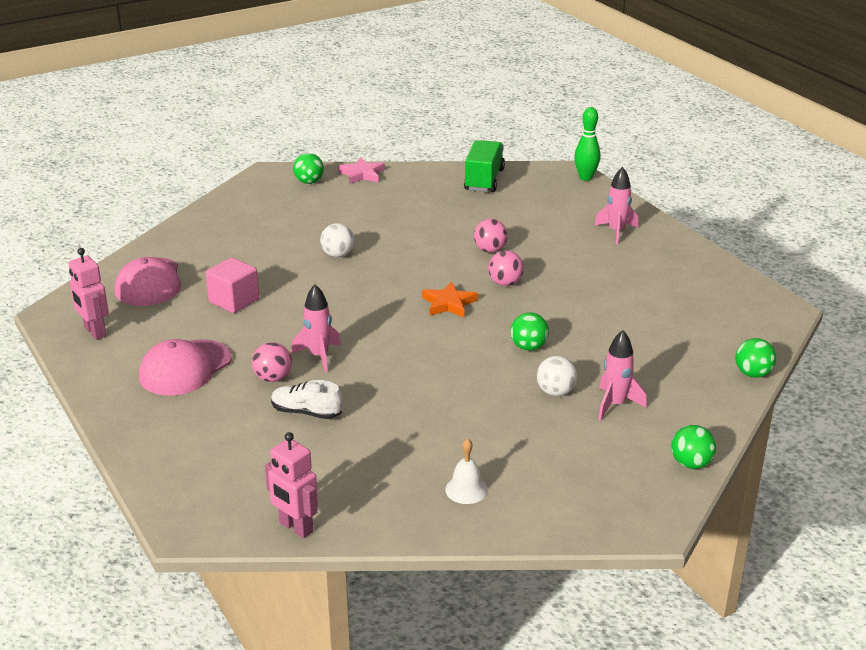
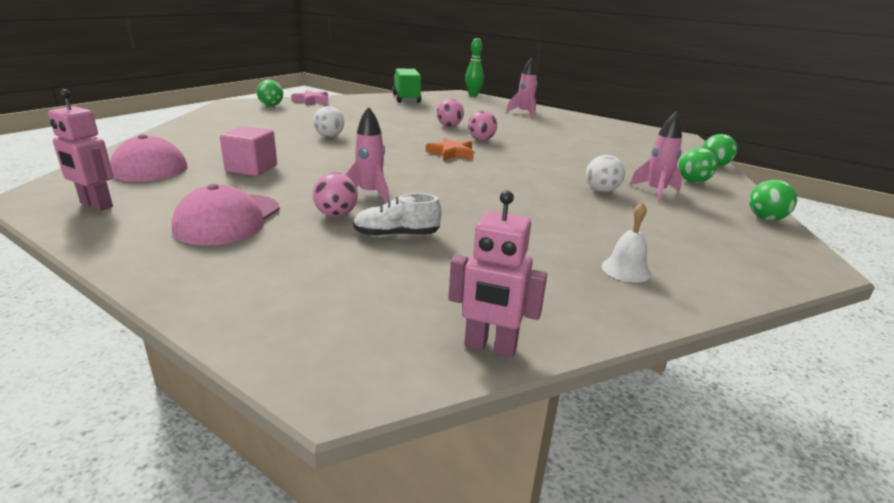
camera: 25 degrees left, 5 degrees down
green ball [511,312,549,351] -> green ball moved to [679,148,717,183]

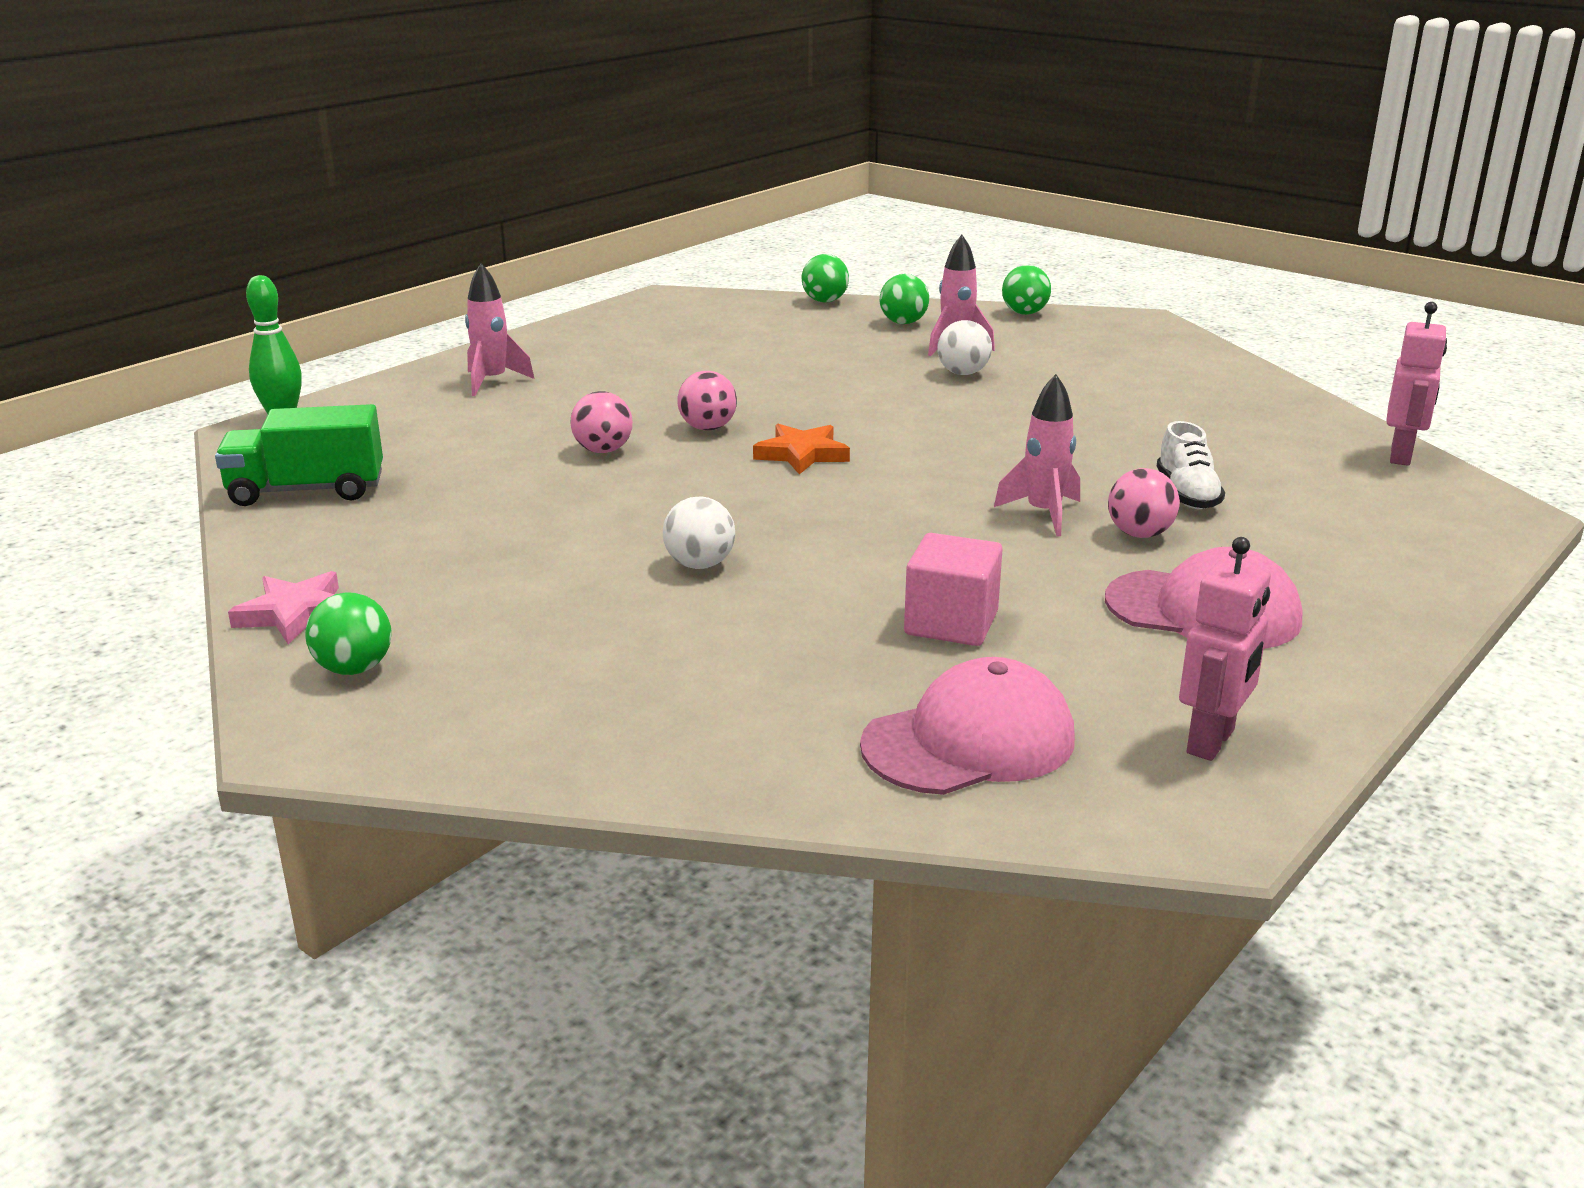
camera: 85 degrees left, 0 degrees up
white bell [602,202,651,283] -> none

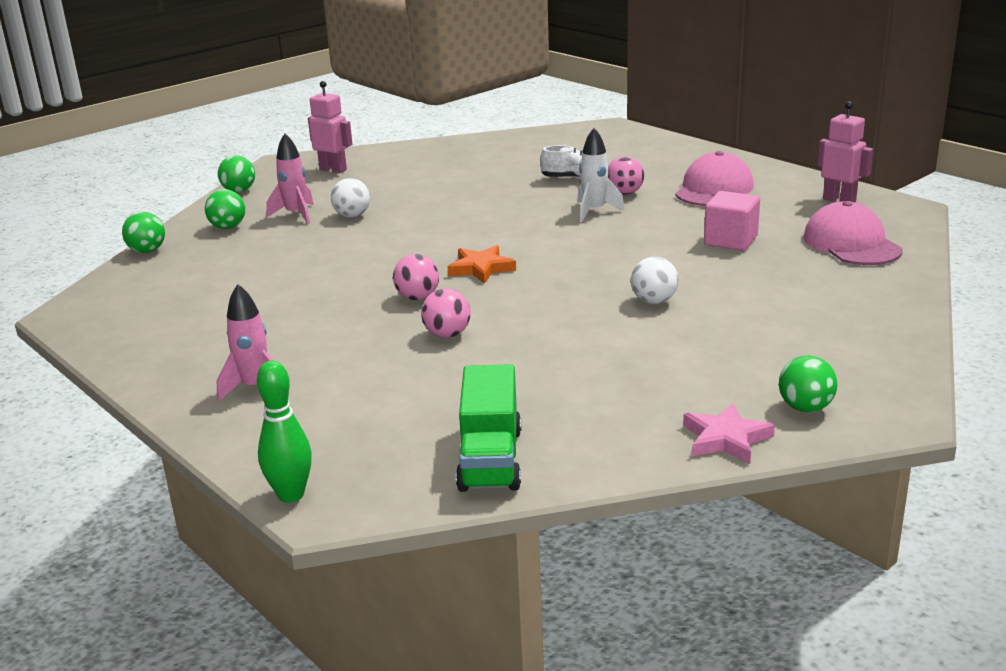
camera: 80 degrees left, 0 degrees up
pink rocket [994,374,1080,537] -> white rocket [577,128,625,222]
pink robot [1386,302,1447,466] -> pink robot moved to [308,81,352,173]

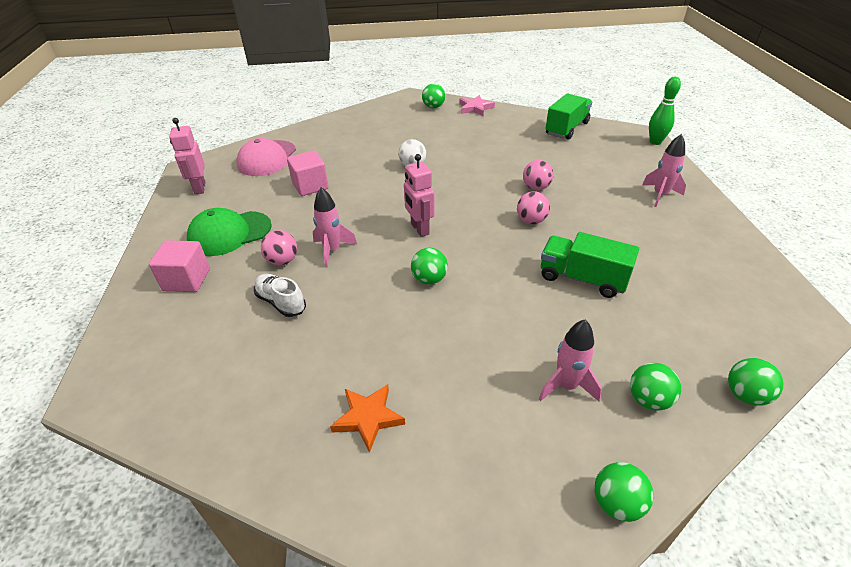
camera: 145 degrees left, 15 degrees up
pink robot [308,81,352,173] -> pink robot moved to [404,154,435,237]
white ball [331,178,370,217] -> none
orange star [447,245,516,284] -> orange star moved to [330,384,405,453]
white rocket [577,128,625,222] -> pink rocket [313,187,357,268]
pink cap [675,151,754,206] -> green cap [187,208,272,256]
none -> pink cube [149,240,210,292]
none -> green ball [411,248,448,285]
none -> green truck [541,232,639,298]

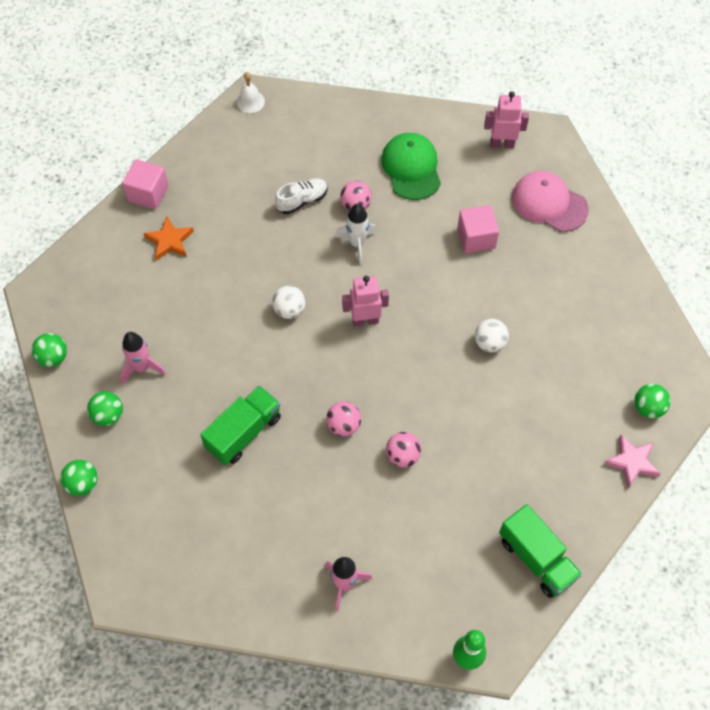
camera: 105 degrees right, 20 degrees up
pink cube [149,240,210,292] -> pink cube moved to [122,159,169,209]
pink rocket [313,187,357,268] -> white rocket [335,204,377,265]
green ball [411,248,448,285] -> white ball [272,286,305,319]
none -> white bell [237,72,265,113]

